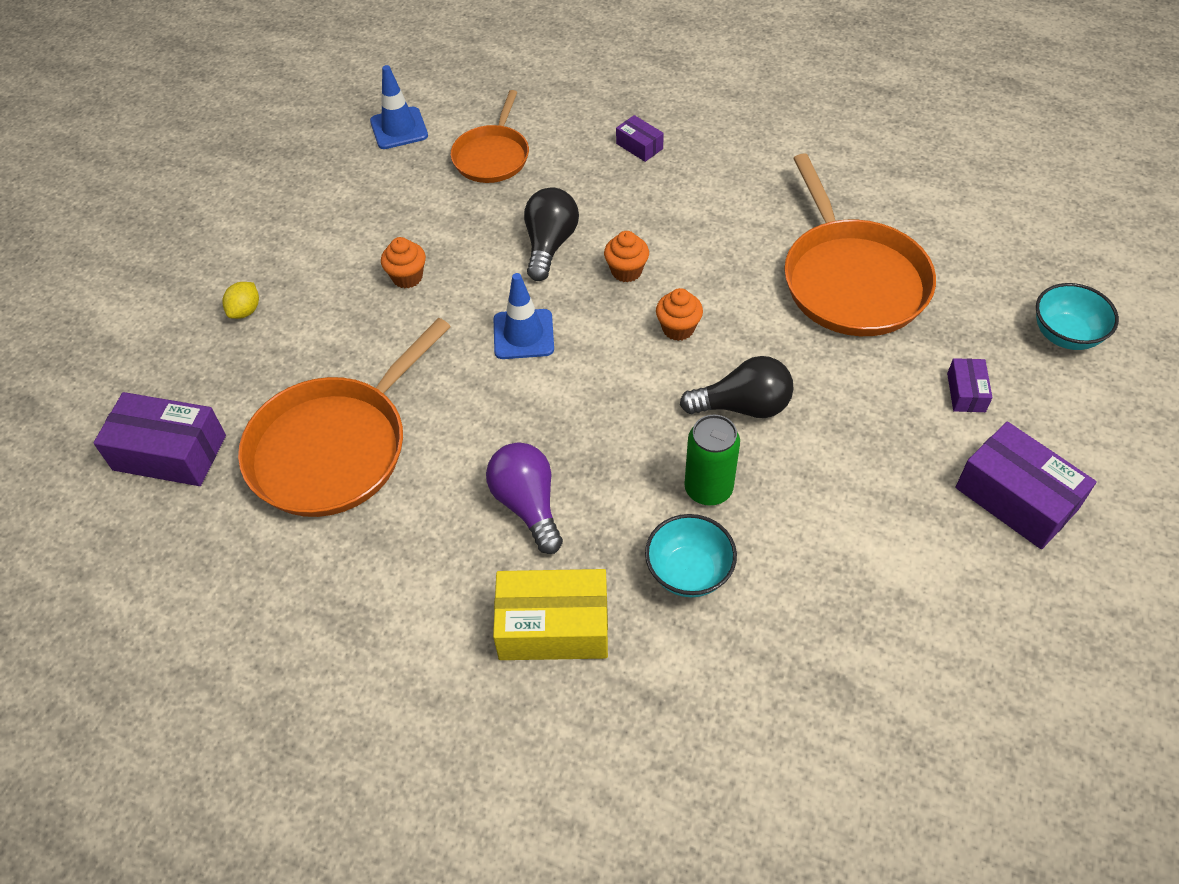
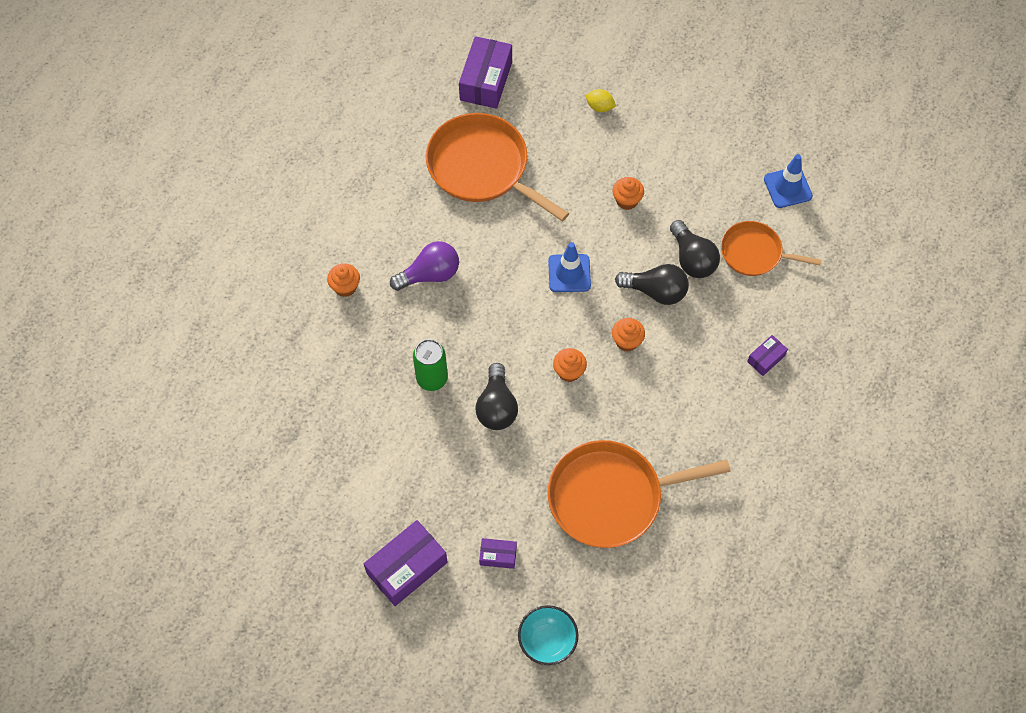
camera: 90 degrees right, 10 degrees up
yellow box [493,569,608,660] -> orange cupcake [327,263,360,297]
turquoise bowl [645,514,737,597] -> none
none -> black light bulb [670,220,720,278]

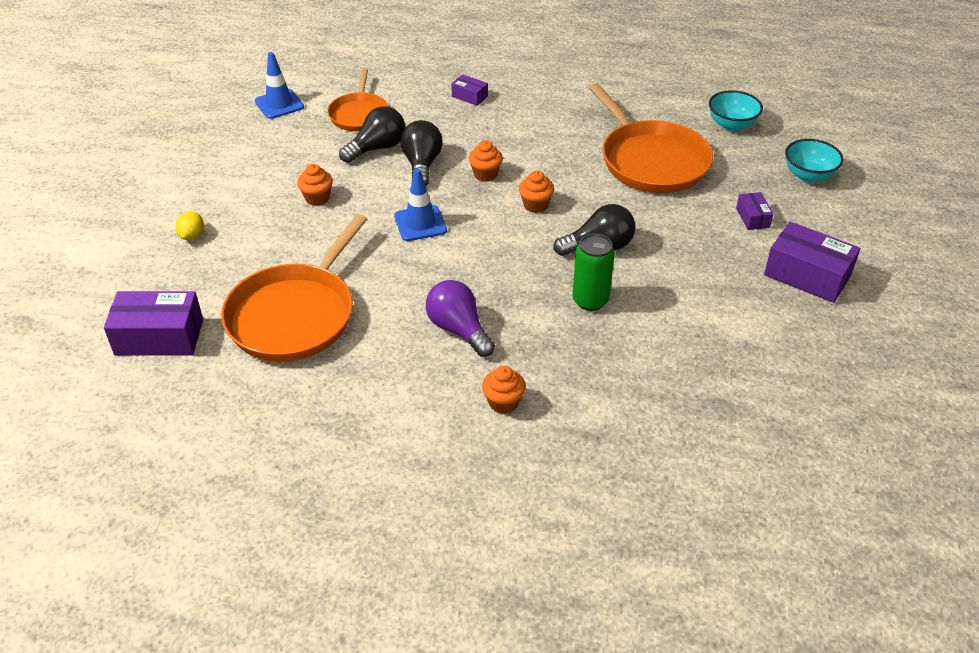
camera: 105 degrees left, 20 degrees down
none -> turquoise bowl [709,90,763,131]

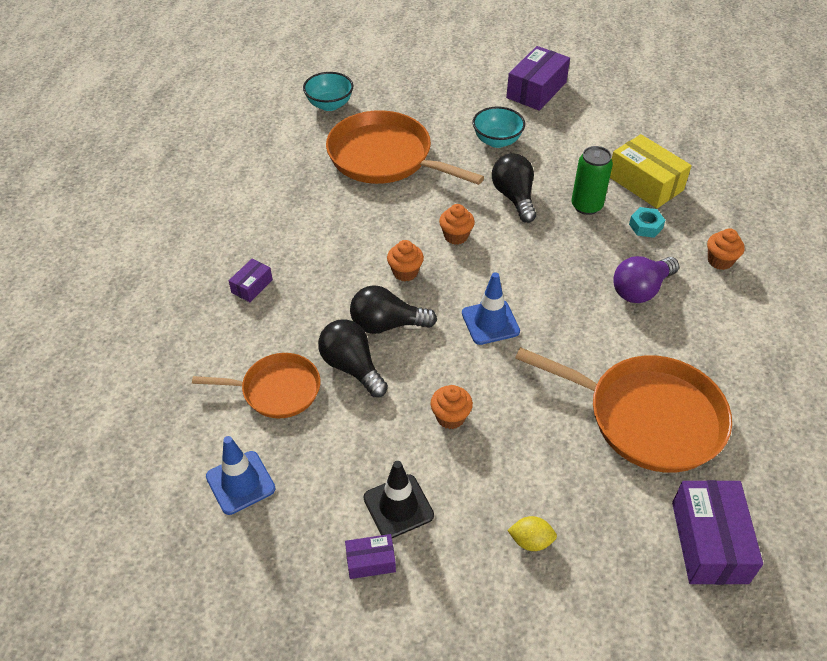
camera: 90 degrees left, 5 degrees up
orange pan [589,83,713,193] -> orange pan turned 120 degrees counterclockwise [326,110,484,185]
purple box [736,192,773,230] -> purple box moved to [345,534,396,579]
turquoise bowl [785,139,843,183] -> turquoise bowl moved to [473,107,525,148]
none -> black traffic cone [364,461,434,538]
none -> yellow box [610,134,692,208]
none -> turquoise nut [629,207,665,238]

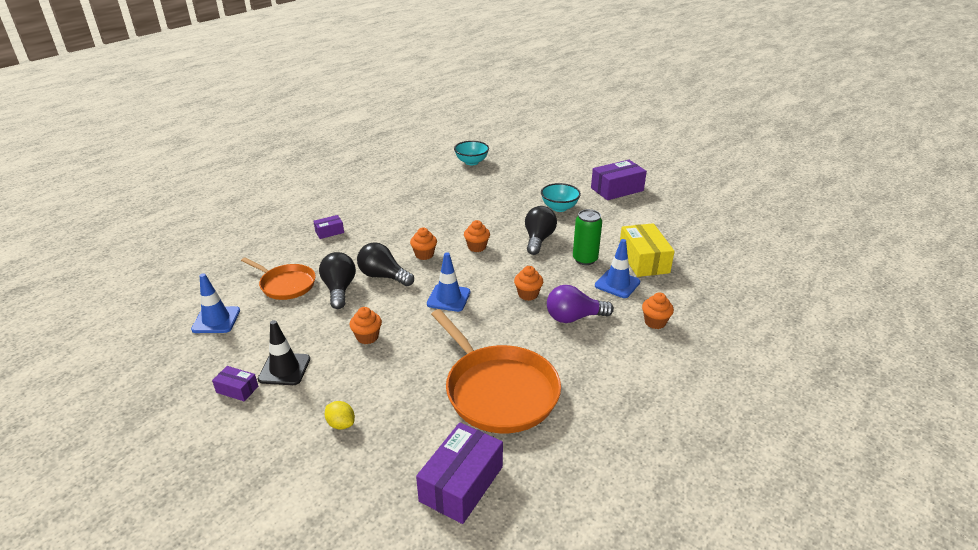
camera: 30 degrees right, 15 degrees down
orange pan [326,110,484,185] -> none
turquoise nut [629,207,665,238] -> blue traffic cone [595,239,640,298]
none -> orange cupcake [514,266,543,301]

